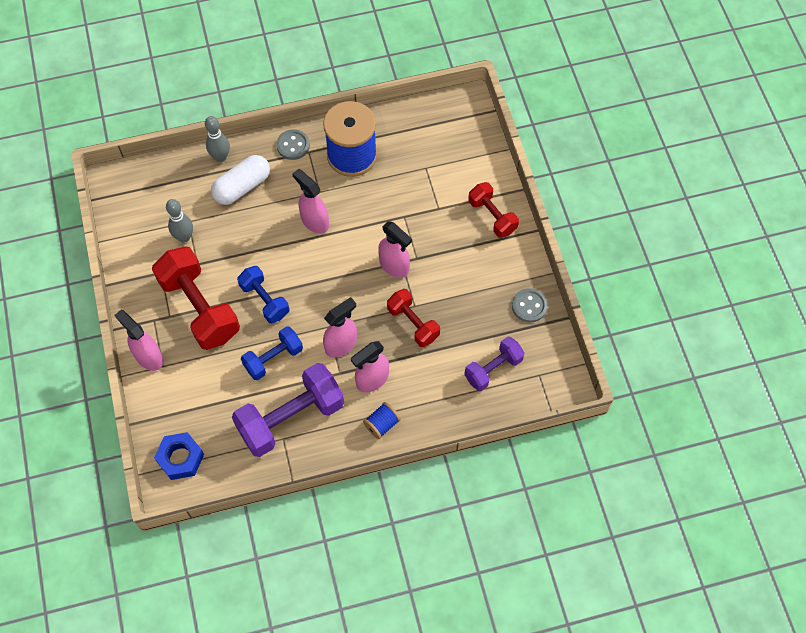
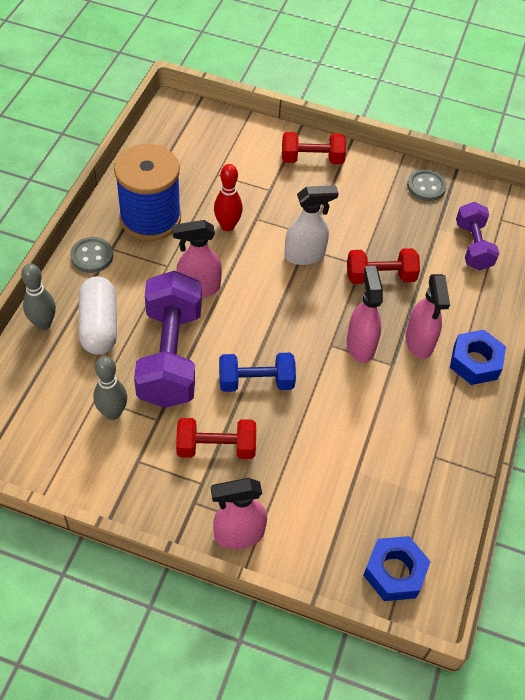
camera: 60 degrees left, 10 degrees down
red dumbbell [152,246,240,350] -> red dumbbell [176,418,256,459], size x0.58
purple dumbbell [232,363,344,457] -> purple dumbbell moved to [134,271,202,408]
blue dumbbell [241,326,303,380] -> none
blue spool [363,402,401,439] -> blue nut [450,330,506,385]
pink spray bottle [378,221,412,278] -> white spray bottle [284,185,339,265]
none -> red bowling pin [214,164,243,231]

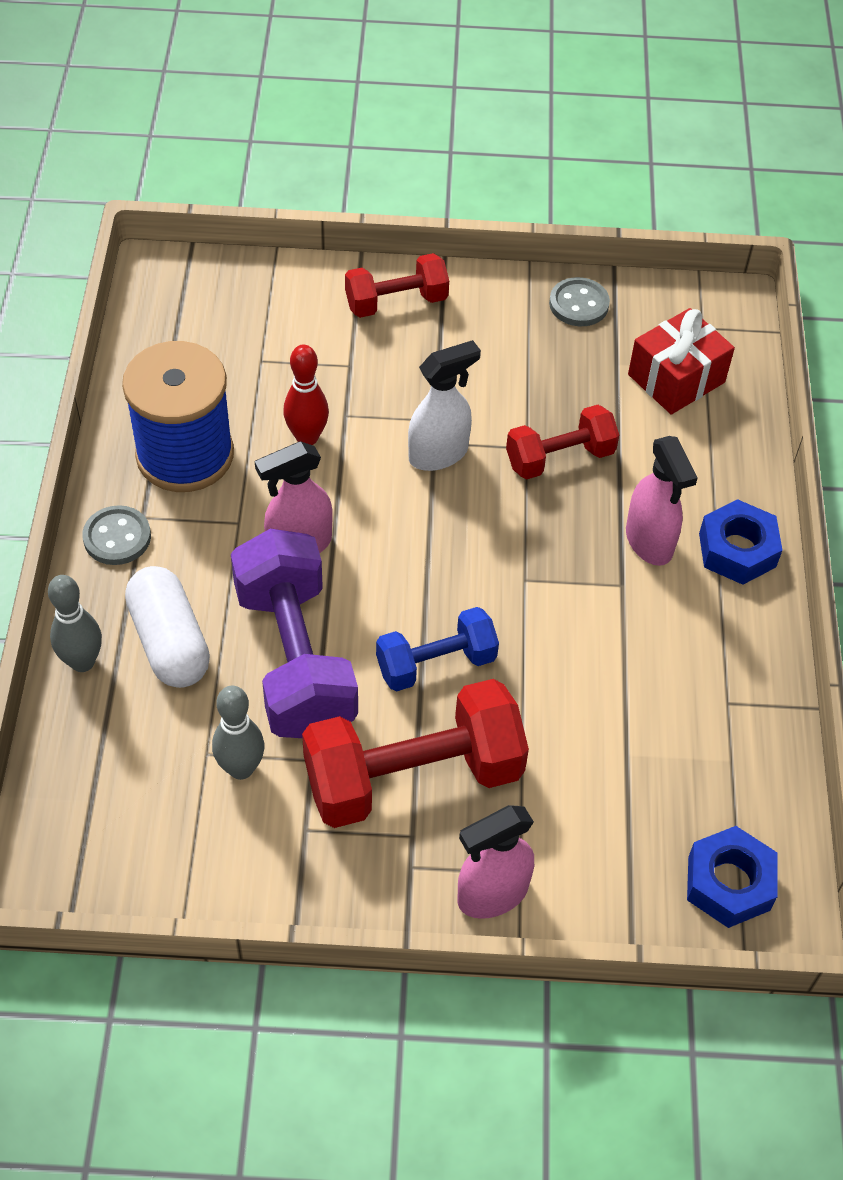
camera: 15 degrees left, 0 degrees up
red dumbbell [176,418,256,459] -> red dumbbell [302,679,529,828], size x1.74
pink spray bottle [347,266,383,363] -> none
purple dumbbell [456,202,499,270] -> red gift [628,308,735,415]

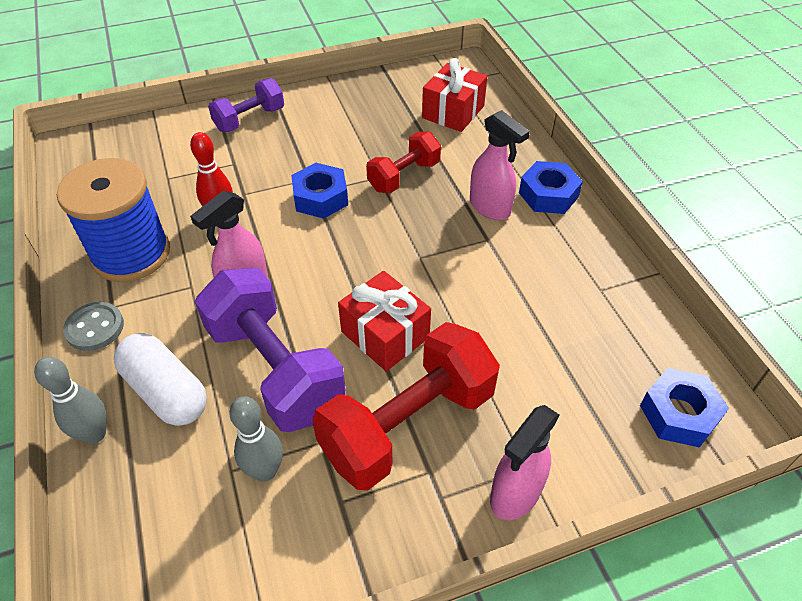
camera: 20 degrees left, 5 degrees down
red dumbbell [345,253,449,318] -> purple dumbbell [208,78,284,132]
blue dumbbell [376,607,499,691] -> red gift [338,271,431,371]
white spray bottle [408,340,481,471] -> blue nut [291,163,348,219]
grey button [549,277,610,326] -> none

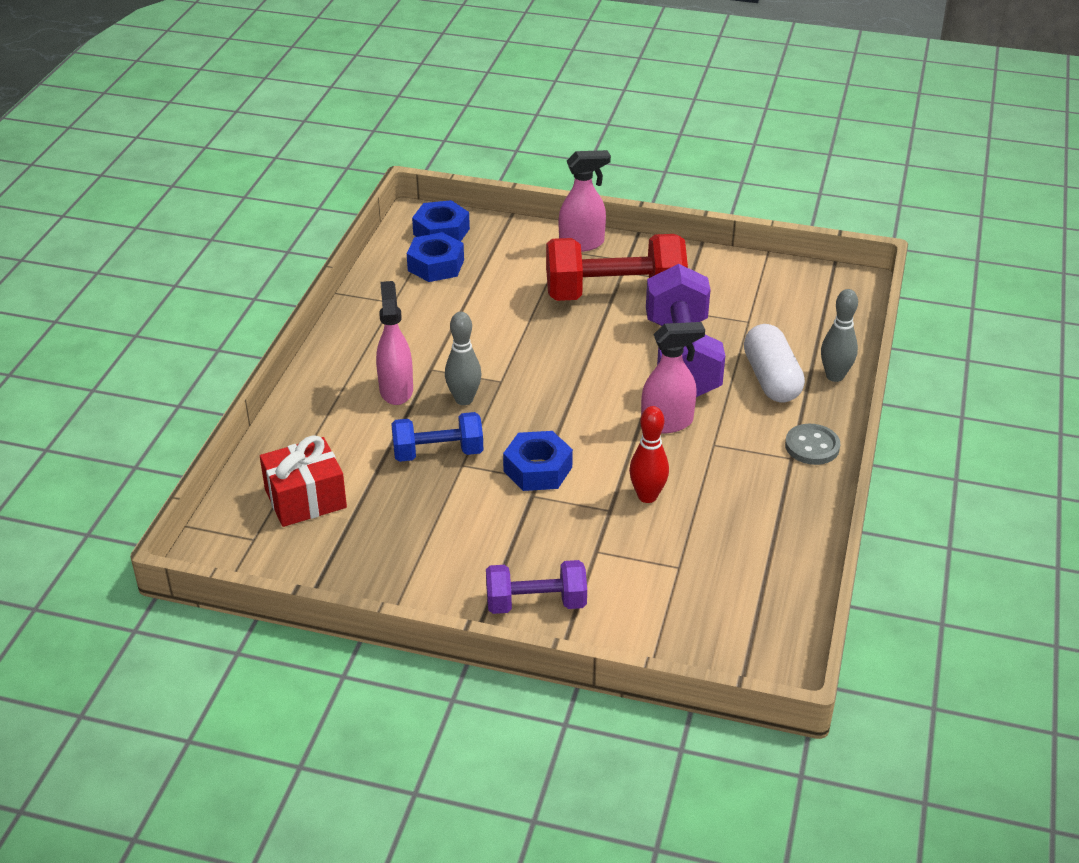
camera: 145 degrees left, 10 degrees down
blue spool [57,158,170,282] -> none
grey bowling pin [229,396,283,482] -> grey bowling pin moved to [445,312,482,405]
red gift [338,271,431,371] -> none
red dumbbell [366,132,441,193] -> blue dumbbell [391,412,483,462]
blue nut [519,161,583,214] -> blue nut moved to [407,232,464,282]

